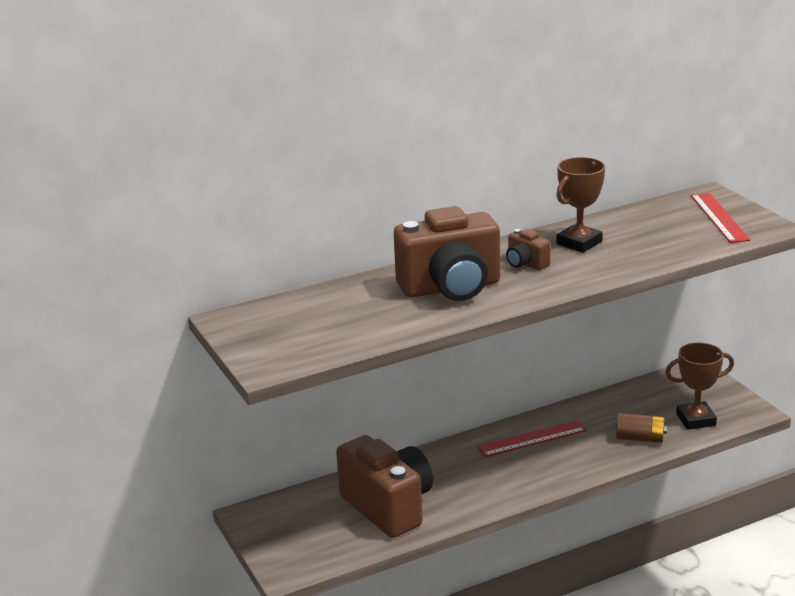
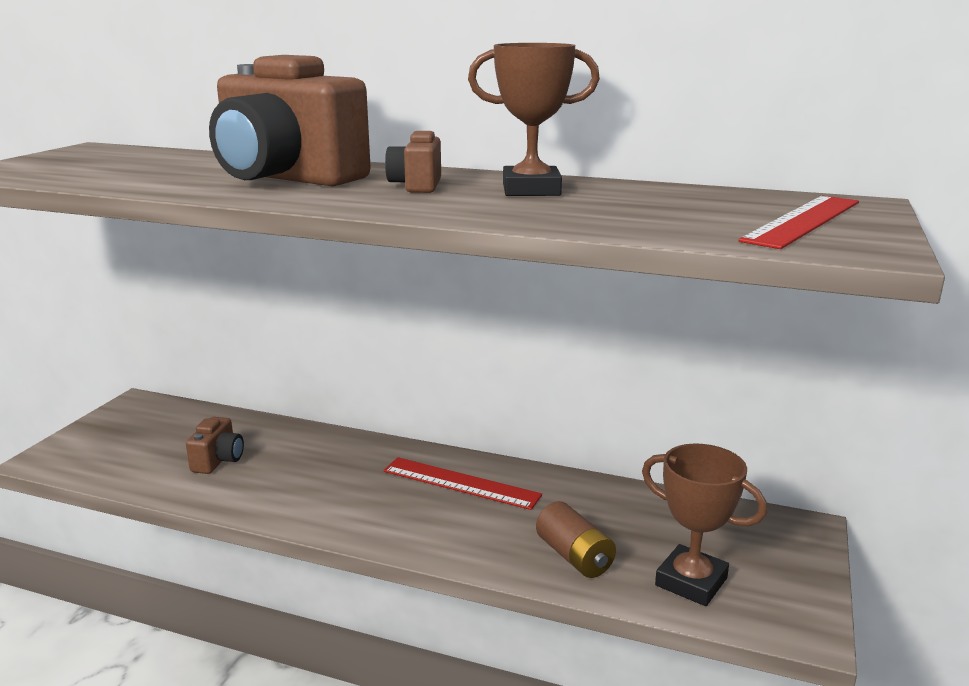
camera: 45 degrees right, 5 degrees down
brown camera [336,435,433,538] -> brown camera [186,417,244,474], size x0.44

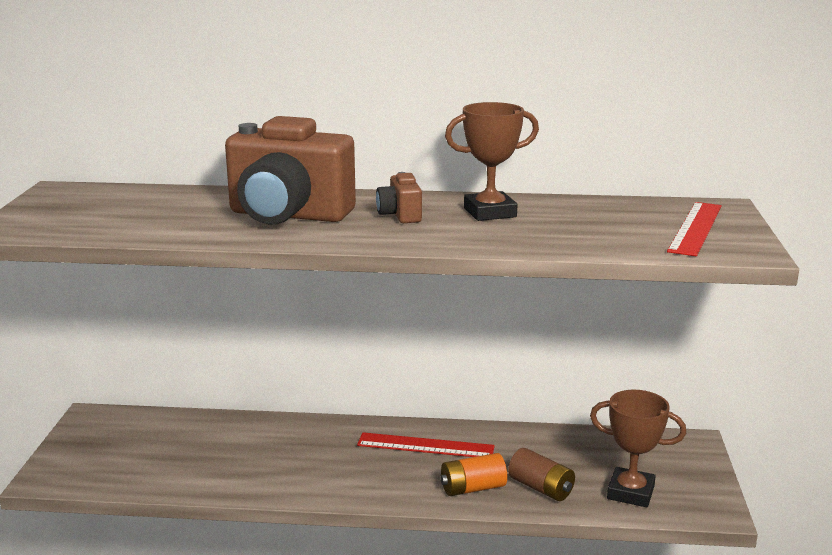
camera: 15 degrees left, 0 degrees up
brown camera [186,417,244,474] -> none
none -> orange battery [440,453,507,496]

